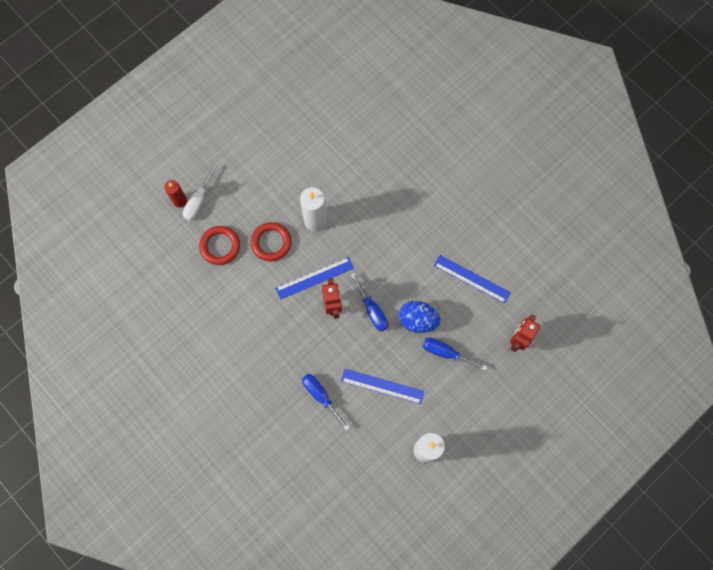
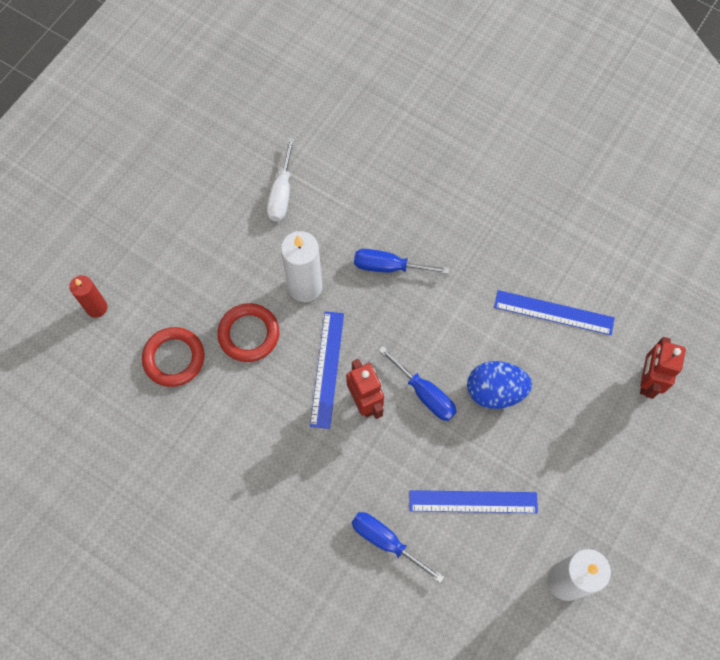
camera: 15 degrees left, 5 degrees down
white screwdriver [183,164,217,221] -> white screwdriver moved to [267,138,295,221]
blue ruler [275,257,354,300] -> blue ruler turned 45 degrees counterclockwise [310,311,344,429]
blue screwdriver [423,338,487,371] -> blue screwdriver moved to [354,249,450,274]

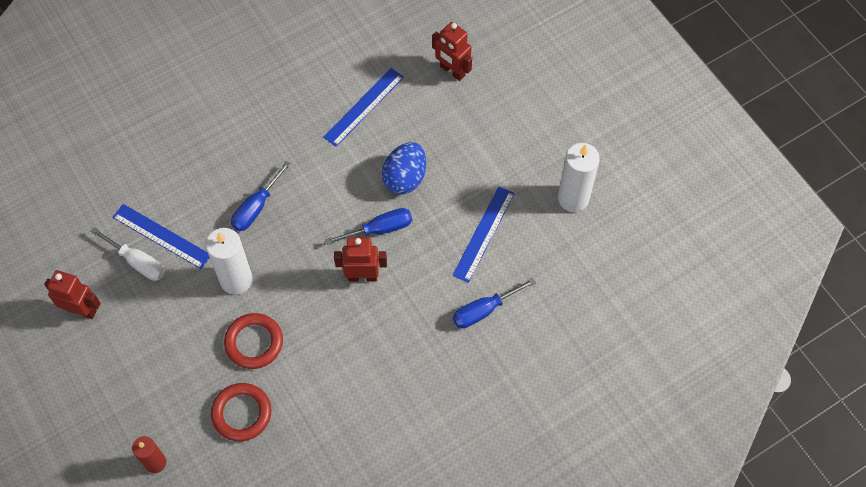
camera: 65 degrees left, 5 degrees down
blue ruler [310,311,344,429] -> blue ruler moved to [113,204,210,269]
none -> red robot [44,270,101,319]

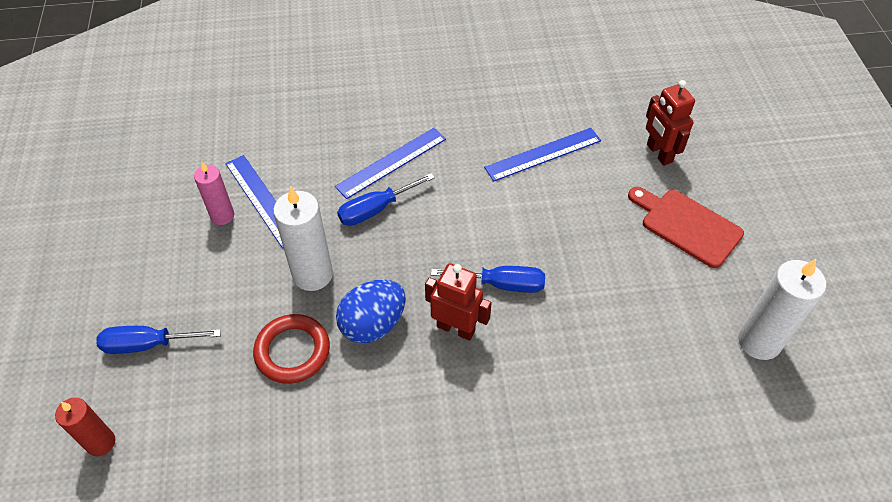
camera: 25 degrees right, 10 degrees down
red robot [44,270,101,319] -> none
white screwdriver [90,227,165,281] -> pink candle [194,162,234,225]
red ring [211,383,271,441] -> none
blue egg [382,142,426,194] -> blue egg moved to [336,279,406,344]
blue ruler [452,187,515,283] -> blue ruler moved to [335,128,446,199]
blue screwdriver [453,278,536,328] -> blue screwdriver moved to [96,326,221,354]
none -> red cutting board [628,187,744,268]

